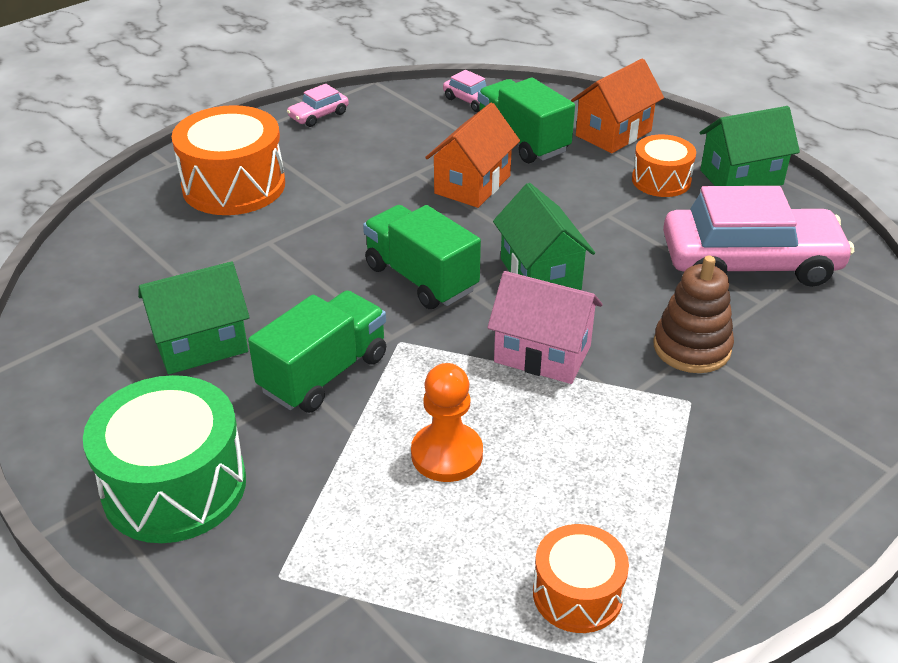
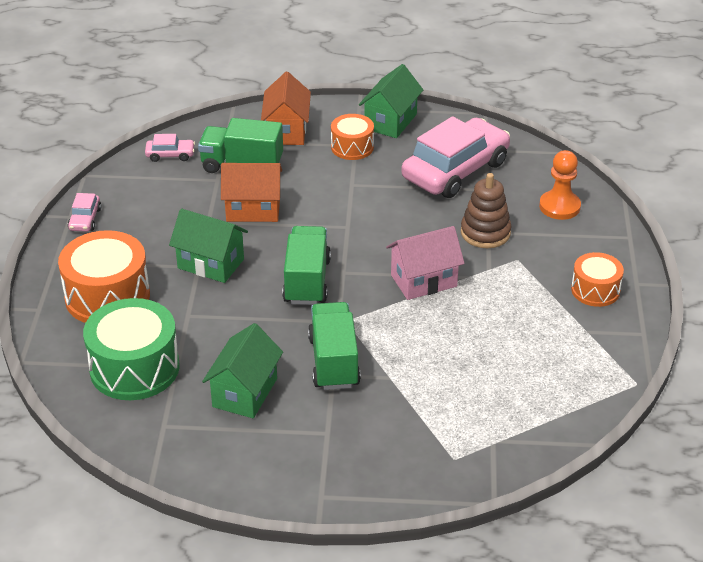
camera: 45 degrees left, 0 degrees up
green drum [83,375,246,543] -> green drum moved to [83,298,180,400]
green truck [363,205,481,309] -> green truck turned 90 degrees clockwise [282,226,331,305]
orange pawn [411,363,483,482] -> orange pawn moved to [539,150,581,220]
orange house [425,103,520,208] -> orange house turned 75 degrees counterclockwise [221,163,282,222]
green house [493,183,595,290] -> green house moved to [169,209,248,283]
orange drum [533,524,629,633] -> orange drum moved to [571,252,624,307]

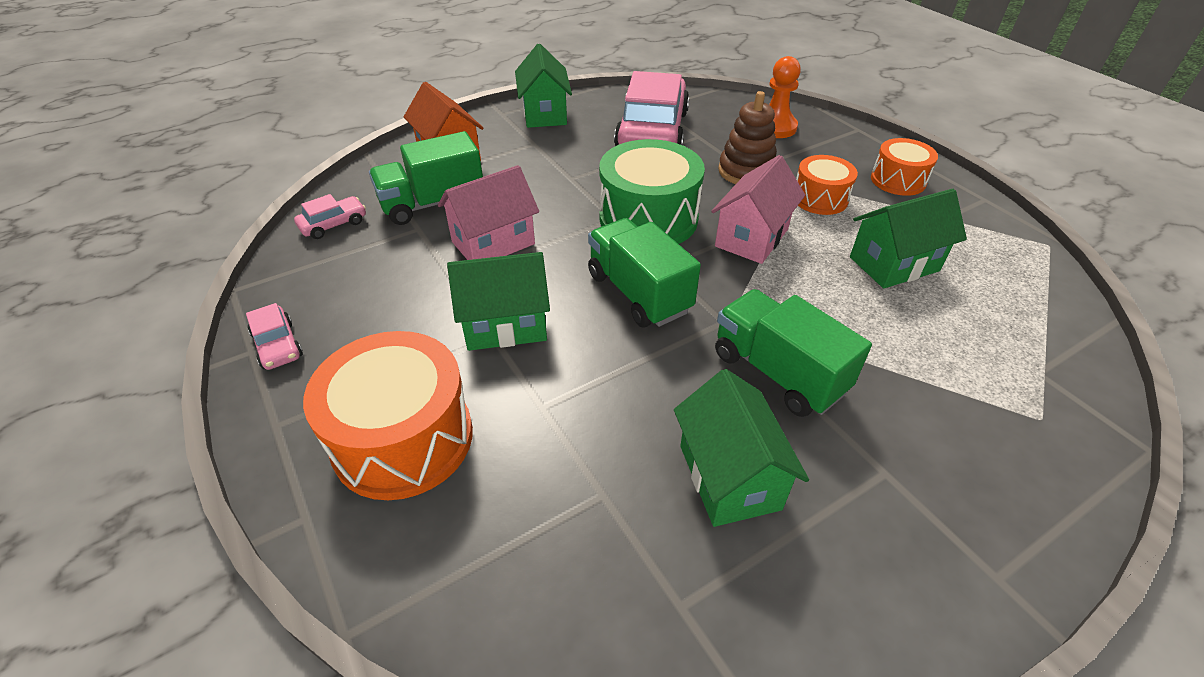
camera: 35 degrees left, 5 degrees up
green drum [83,298,180,400] -> green drum moved to [599,139,705,244]
orange house [221,163,282,222] -> pink house [438,165,539,260]
orange drum [331,114,374,160] -> orange drum moved to [796,155,858,215]
none -> green house [850,189,967,288]

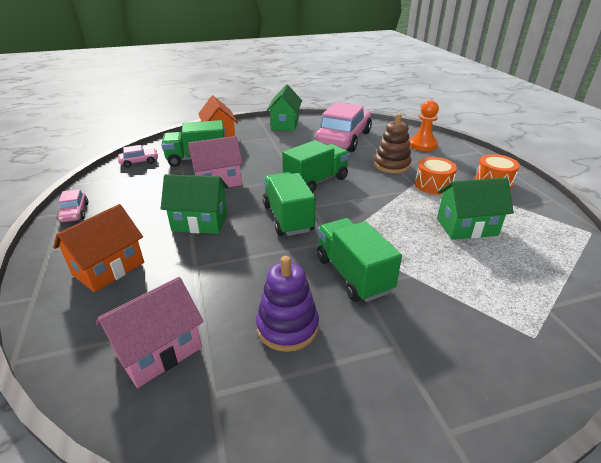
camera: 15 degrees right, 10 degrees down
orange drum [303,331,473,500] -> orange house [53,204,144,292]
green drum [599,139,705,244] -> green truck [282,140,350,193]
green house [674,369,809,527] -> purple stacking toy [256,256,319,352]
pink house [711,155,805,264] -> pink house moved to [96,277,204,388]

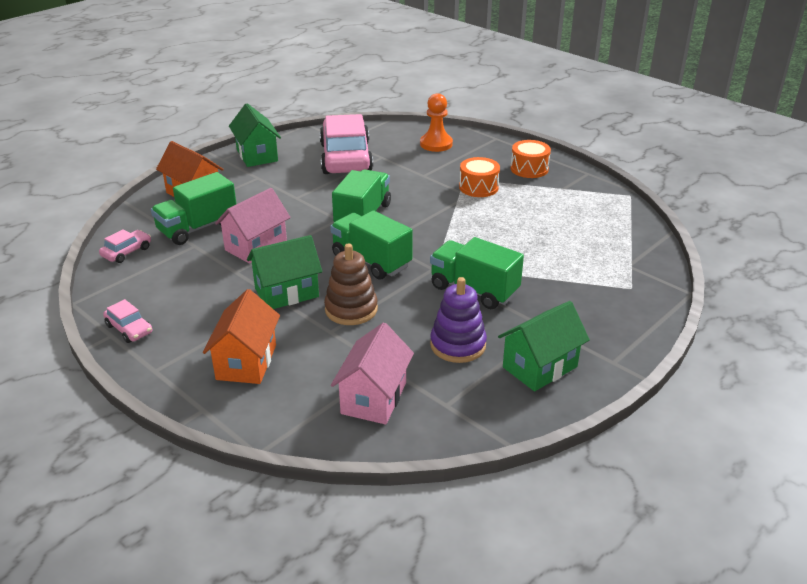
camera: 30 degrees left, 0 degrees up
brown stacking toy [374,113,412,173] -> brown stacking toy moved to [324,243,378,325]
green house [437,178,514,240] -> green house moved to [498,301,590,391]

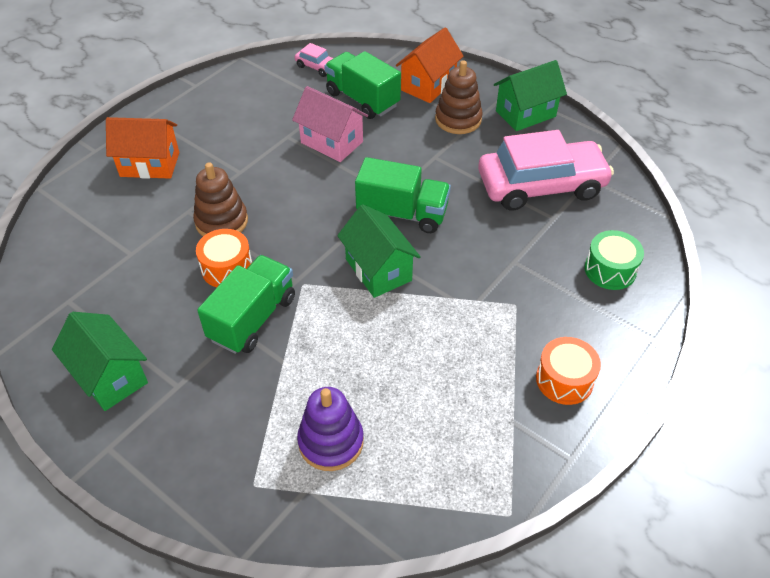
camera: 85 degrees right, 15 degrees up
pink car [103,299,152,343] -> none
green house [247,235,322,309] -> green house moved to [337,204,421,298]
green truck [330,210,413,280] -> none
pink house [331,323,414,424] -> none
orange pawn [420,93,453,152] -> green drum [585,230,644,290]
purple stacking toy [430,277,487,363] -> purple stacking toy moved to [297,387,364,471]
orange drum [459,157,500,197] -> orange drum moved to [196,229,252,287]
none -> brown stacking toy [435,60,483,134]

